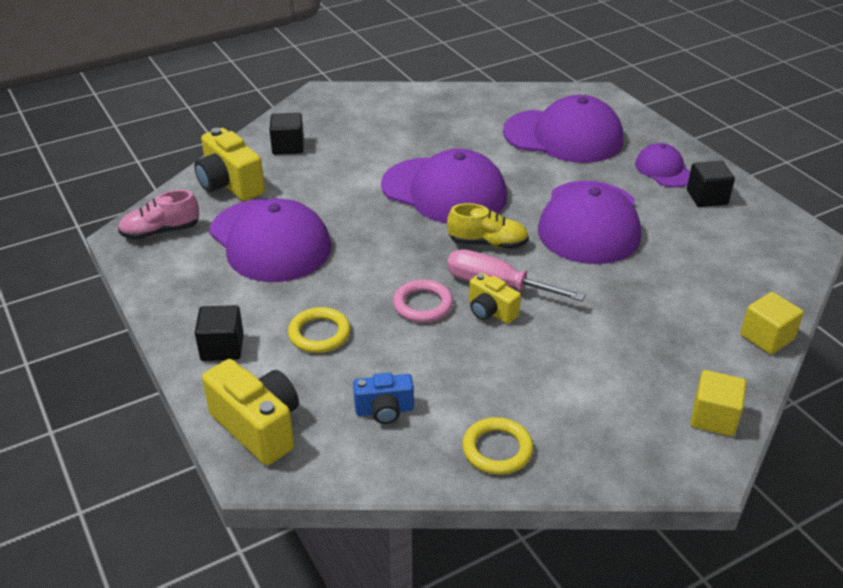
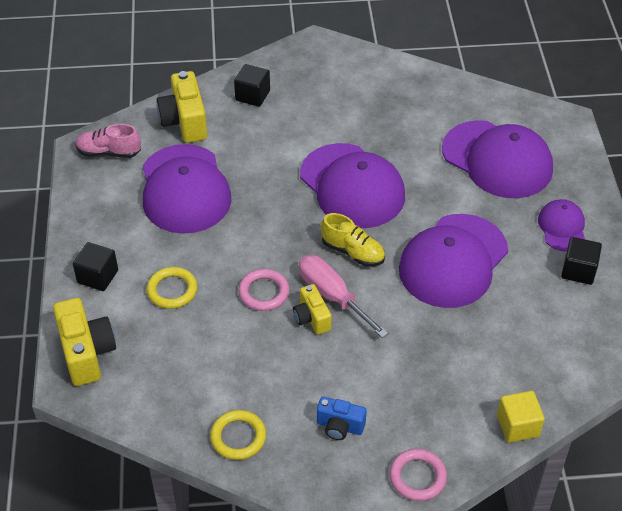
camera: 25 degrees right, 10 degrees up
blue camera [353,373,414,424] -> blue camera moved to [317,397,367,440]
yellow cube [691,370,746,436] -> pink ring [389,449,447,501]

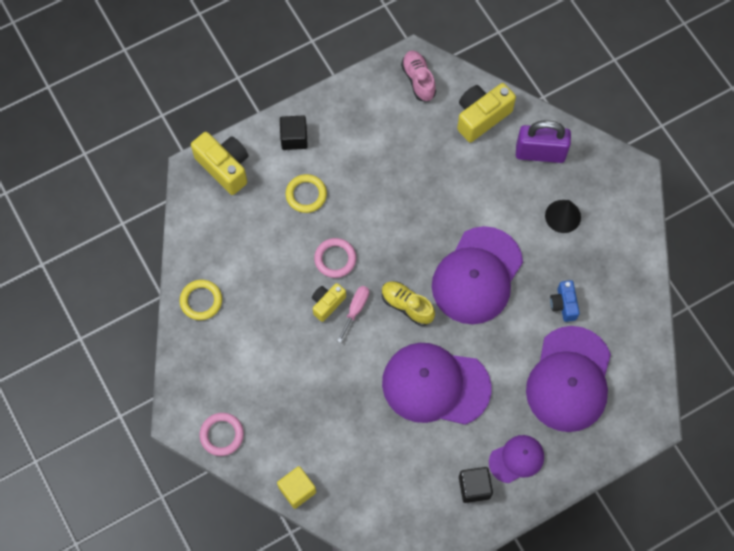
camera: 65 degrees right, 20 degrees up
yellow camera [53,298,116,386] -> yellow camera turned 90 degrees counterclockwise [191,132,248,195]
purple cap [143,144,232,234] -> none
black cube [234,64,270,107] -> purple padlock [516,121,571,163]
pink screwdriver [299,255,388,338] -> pink screwdriver [337,286,369,343], size x0.61
blue camera [317,397,367,440] -> blue camera moved to [550,280,580,322]
yellow shoe [321,213,385,267] -> yellow shoe turned 120 degrees clockwise [382,281,435,326]
none -> black cone [545,200,581,233]

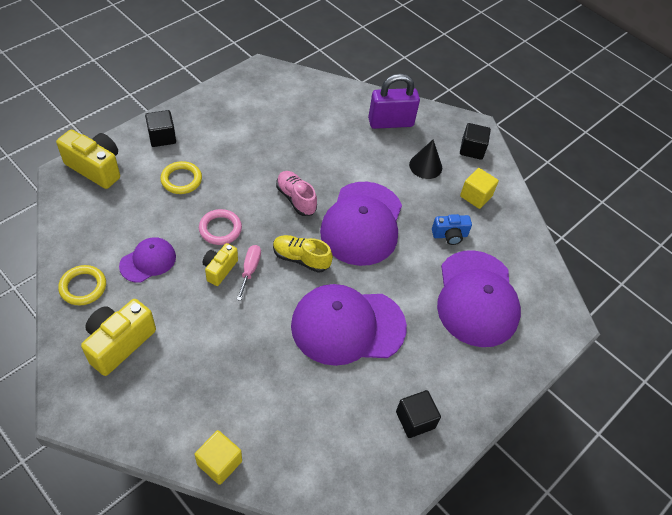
camera: 20 degrees left, 15 degrees down
pink ring [200,413,244,456] -> none
pink shoe [401,51,436,102] -> pink shoe moved to [276,171,317,216]
yellow camera [457,83,516,142] -> yellow camera moved to [81,299,156,376]
purple cap [489,435,544,483] -> purple cap moved to [119,237,176,283]
blue camera [550,280,580,322] -> blue camera turned 75 degrees counterclockwise [432,214,472,245]
none -> black cube [460,123,491,160]
none -> yellow cube [460,168,499,209]

